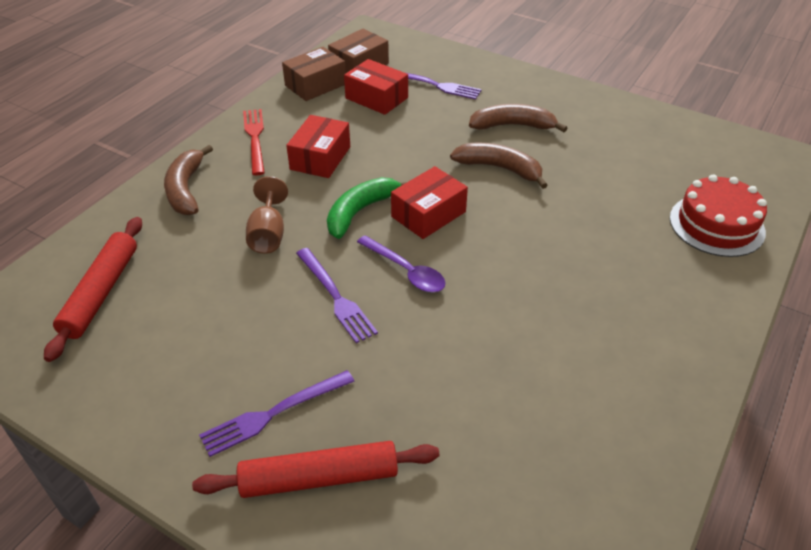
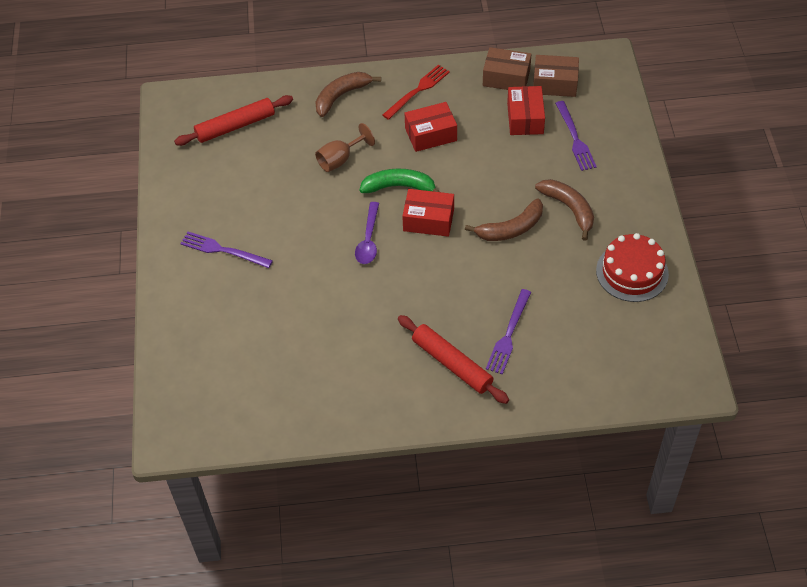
camera: 55 degrees right, 10 degrees up
red rolling pin [192,441,439,498] -> red rolling pin moved to [398,315,509,404]
purple fork [296,248,378,343] -> purple fork moved to [486,289,531,374]
brown banana [450,143,548,189] -> brown banana turned 75 degrees clockwise [465,199,543,241]
red cake [670,175,767,257] -> red cake moved to [596,233,669,302]

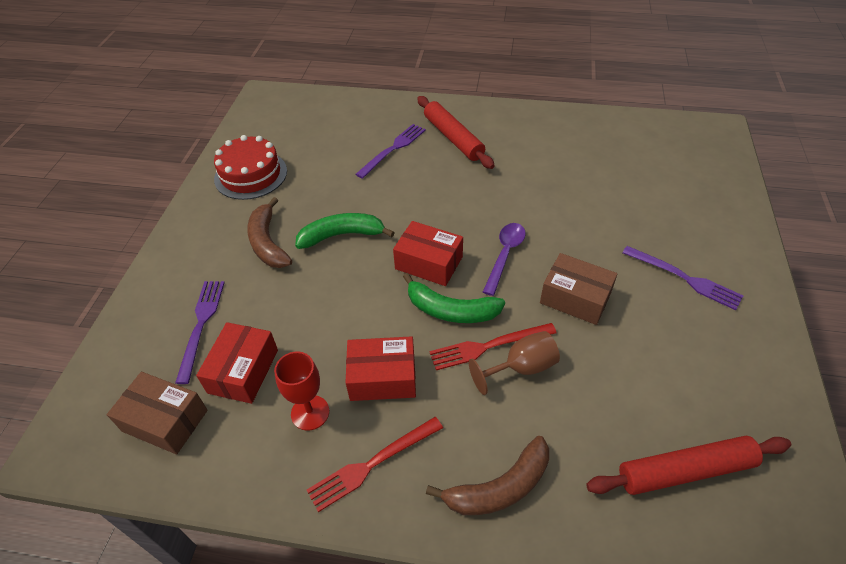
camera: 165 degrees left, 5 degrees down
brown banana [465,199,543,241] -> green banana [295,213,395,249]
brown box [483,47,531,90] -> brown box moved to [540,253,618,325]
none -> red goblet [274,351,329,431]
none -> red fork [429,323,557,370]

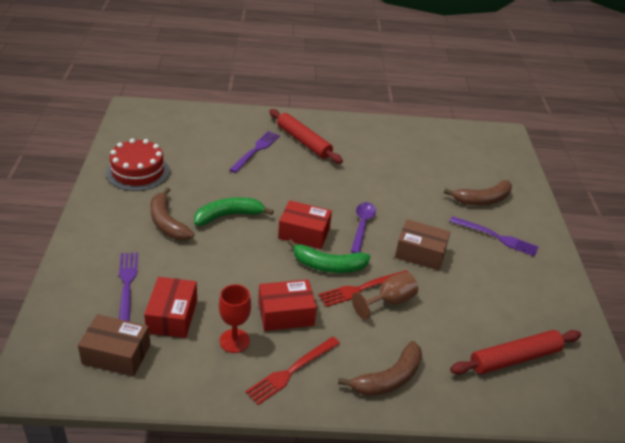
camera: 15 degrees left, 10 degrees down
none -> brown banana [444,180,512,205]

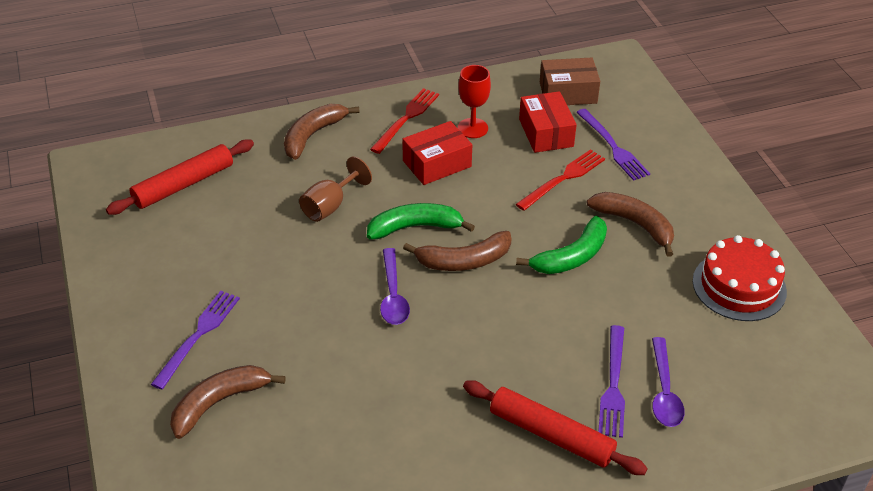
camera: 165 degrees right, 5 degrees up
red box [278,200,332,249] -> brown banana [403,231,511,271]
red fork [318,270,408,307] -> red fork moved to [516,149,605,211]
brown box [395,219,450,271] -> none
purple fork [450,216,539,257] -> purple fork turned 105 degrees clockwise [151,291,240,390]
none -> purple spoon [652,337,685,427]

